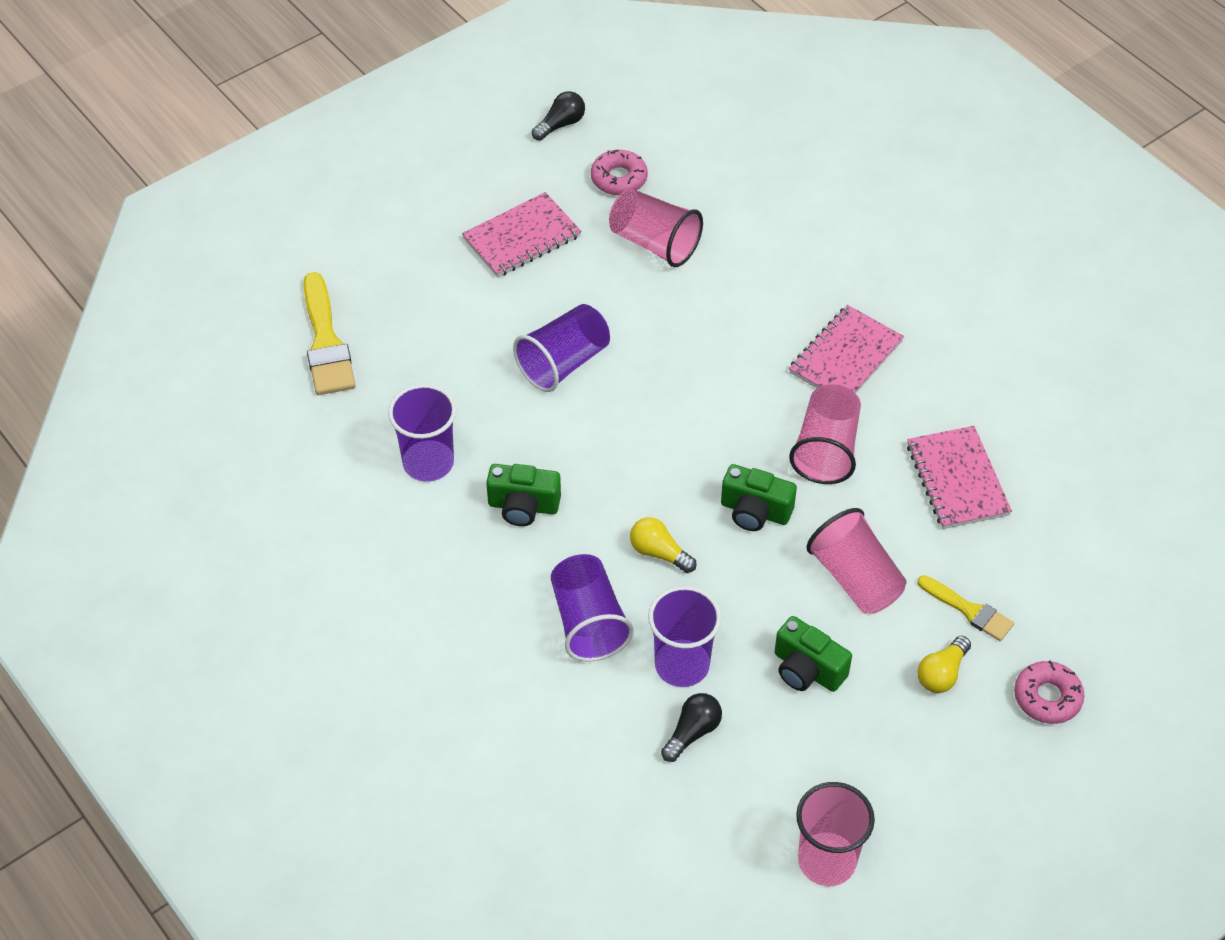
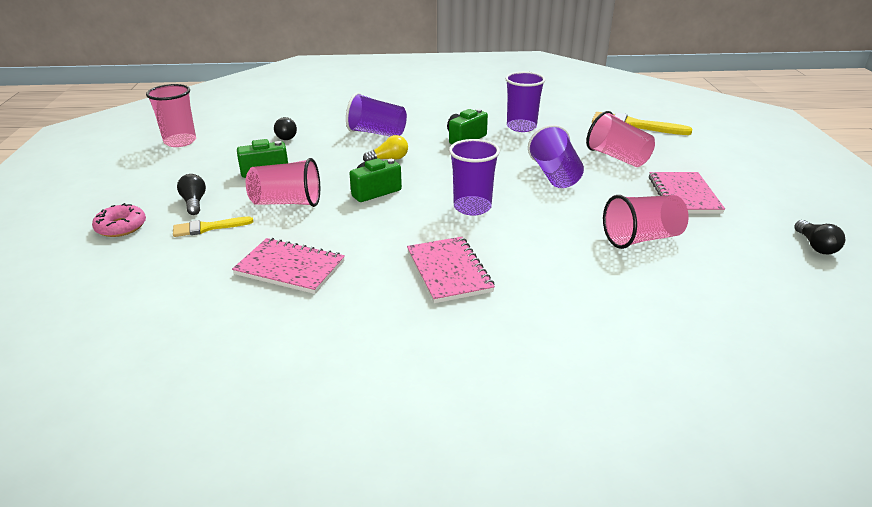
camera: 125 degrees right, 20 degrees down
pink donut [591,150,648,195] -> none
purple cup [648,586,721,687] -> purple cup moved to [449,139,500,216]
pink cup [789,384,861,484] -> pink cup moved to [586,111,655,167]
yellow light bulb [917,636,971,693] -> black light bulb [177,174,206,215]

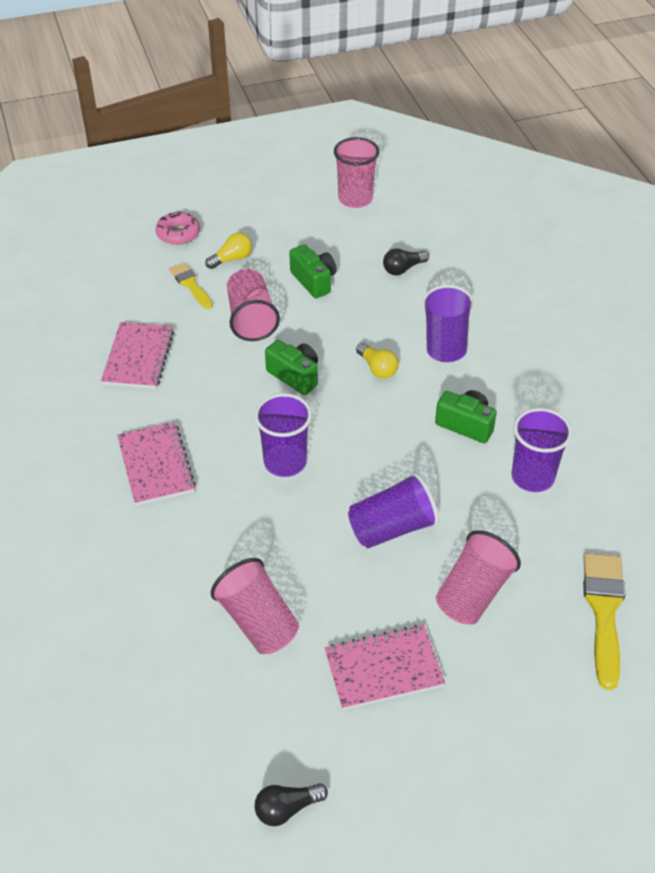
camera: 75 degrees right, 15 degrees up
black light bulb [177,174,206,215] -> yellow light bulb [205,233,252,269]
pink notebook [407,237,495,303] -> pink notebook turned 75 degrees counterclockwise [117,422,196,506]

